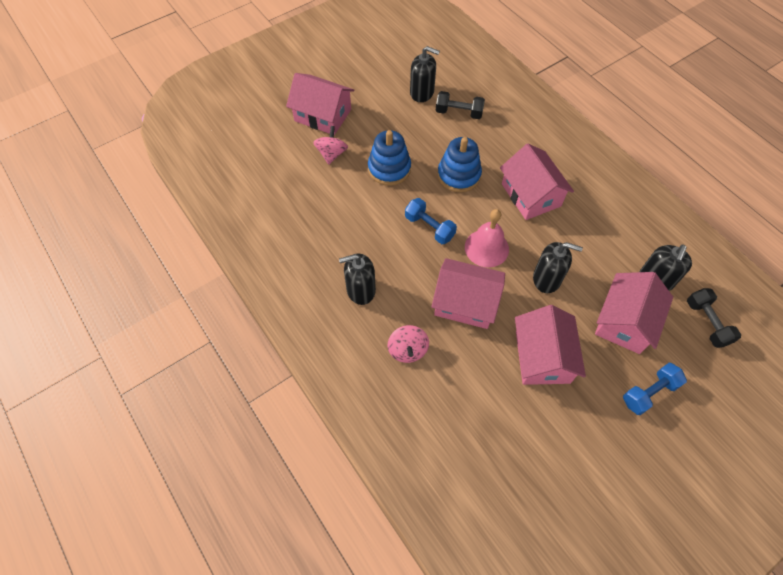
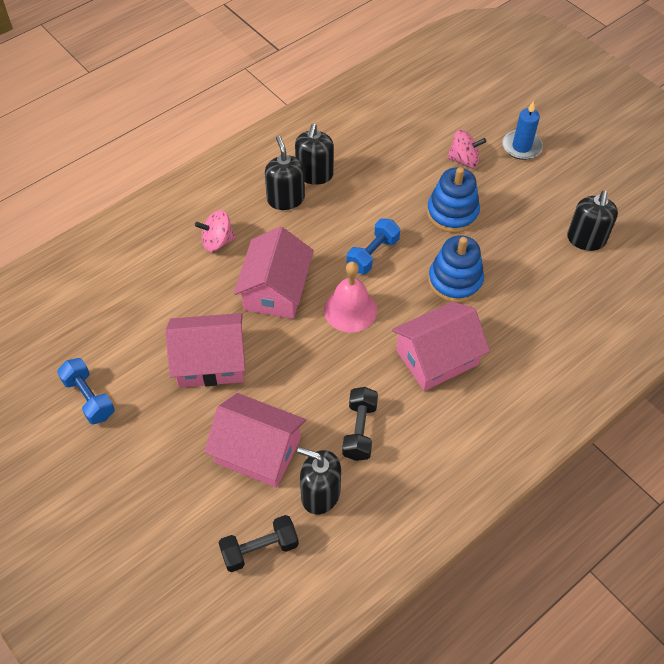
camera: 85 degrees right, 5 degrees down
pink house [286,73,354,135] -> blue candle [502,101,543,160]
black dumbbell [435,91,485,119] -> black dumbbell moved to [342,387,378,461]
black soap dispenser [533,242,583,293] -> black soap dispenser moved to [295,124,334,185]
blue dumbbell [623,363,687,415] -> blue dumbbell moved to [57,358,115,424]

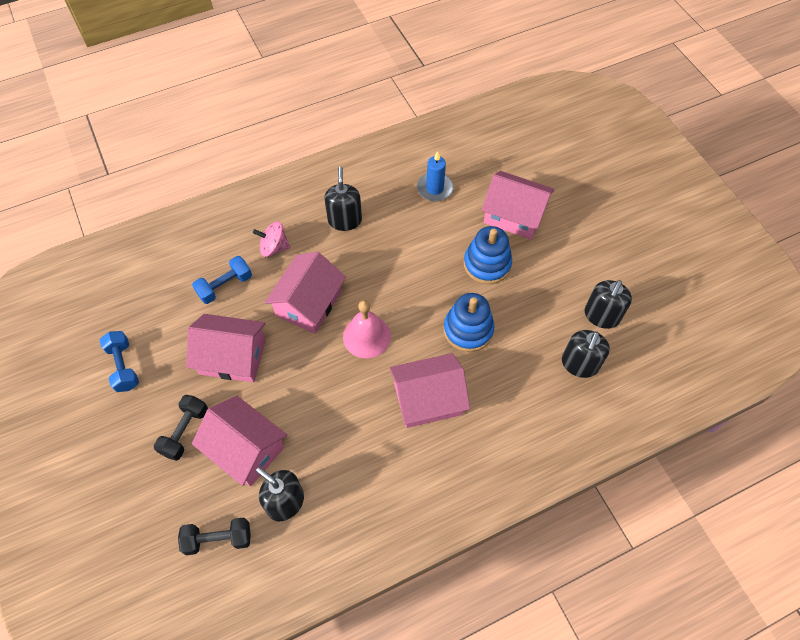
camera: 15 degrees right, 5 degrees up
black soap dispenser [295,124,334,185] -> black soap dispenser moved to [562,330,610,378]
black dumbbell [342,387,378,461] -> black dumbbell moved to [154,395,208,461]
blue dumbbell [347,218,400,274] -> blue dumbbell moved to [192,256,252,304]
pink spinning top [447,130,486,168] -> pink house [482,171,554,240]
blue candle [502,101,543,160] -> blue candle moved to [417,151,453,201]

